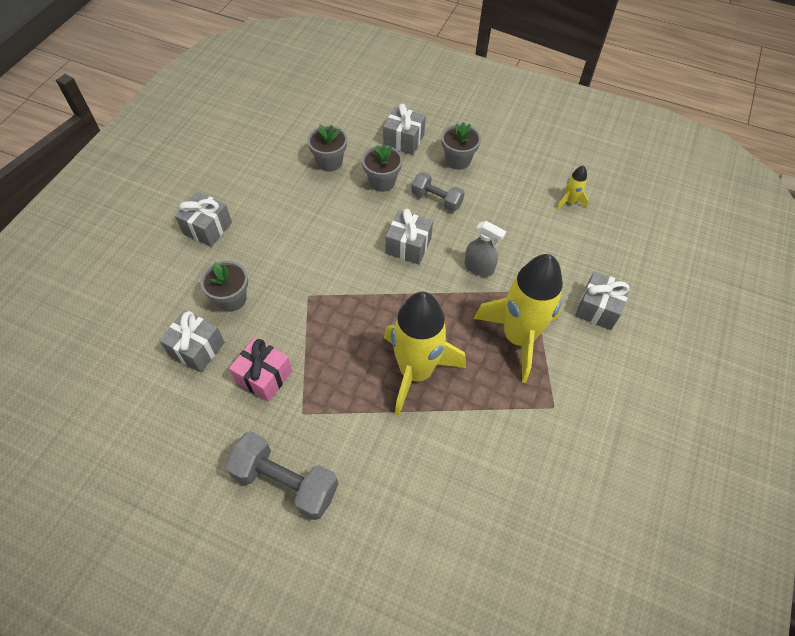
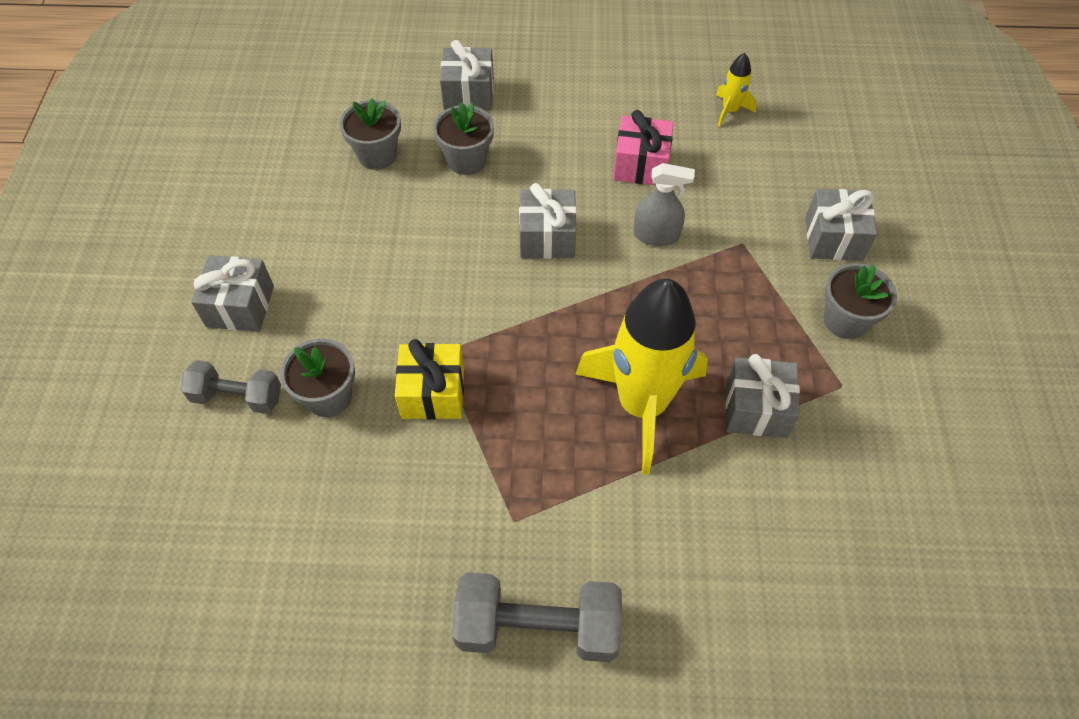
camera: 20 degrees left, 0 degrees up
grey gift [159,310,225,373] -> grey gift moved to [725,354,800,438]
pink gift [229,337,292,402] -> pink gift moved to [613,110,674,185]
grey dumbbell [411,172,465,212] -> grey dumbbell moved to [181,360,281,414]
grey flower pot [441,122,481,170] -> grey flower pot moved to [824,263,897,339]
yellow rocket [474,254,563,383] -> none
none -> yellow gift [395,339,464,420]

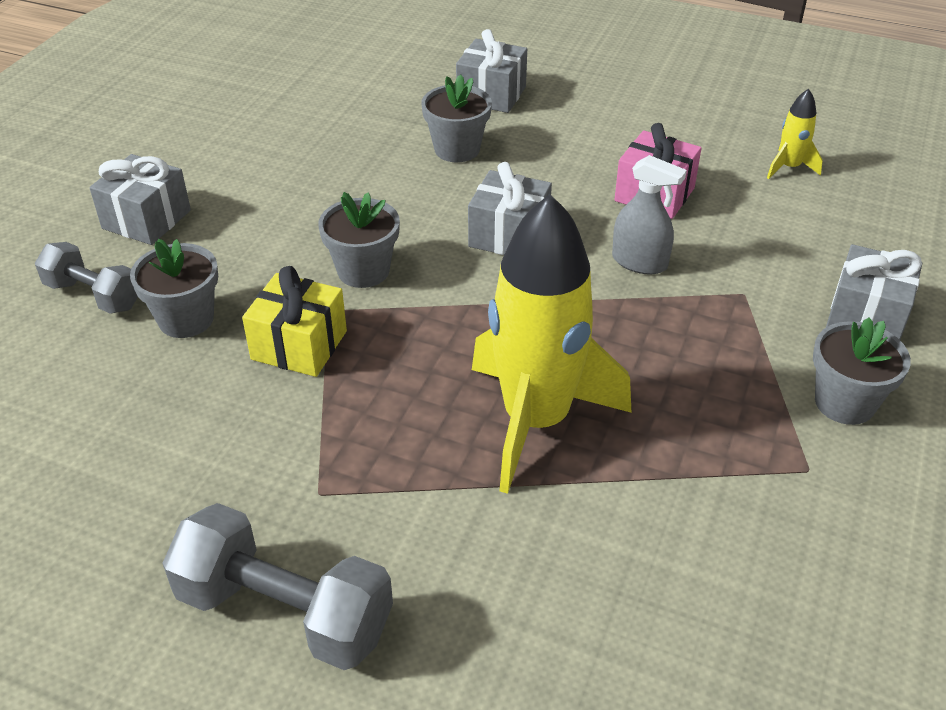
camera: 20 degrees right, 15 degrees down
grey flower pot [339,98,401,170] -> grey flower pot moved to [318,192,400,288]
grey gift [725,354,800,438] -> none

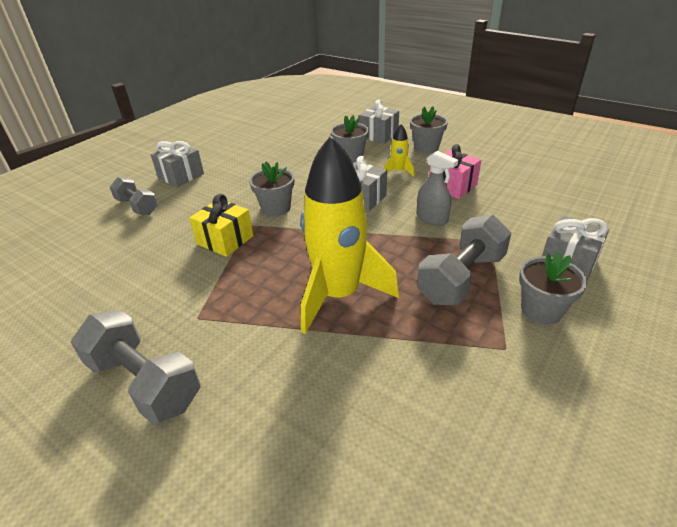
camera: 15 degrees right, 5 degrees down
grey flower pot [130,239,218,338] -> grey flower pot moved to [410,107,448,154]
yellow rocket [767,89,823,179] -> yellow rocket moved to [384,124,415,177]
none -> grey dumbbell [417,215,511,305]

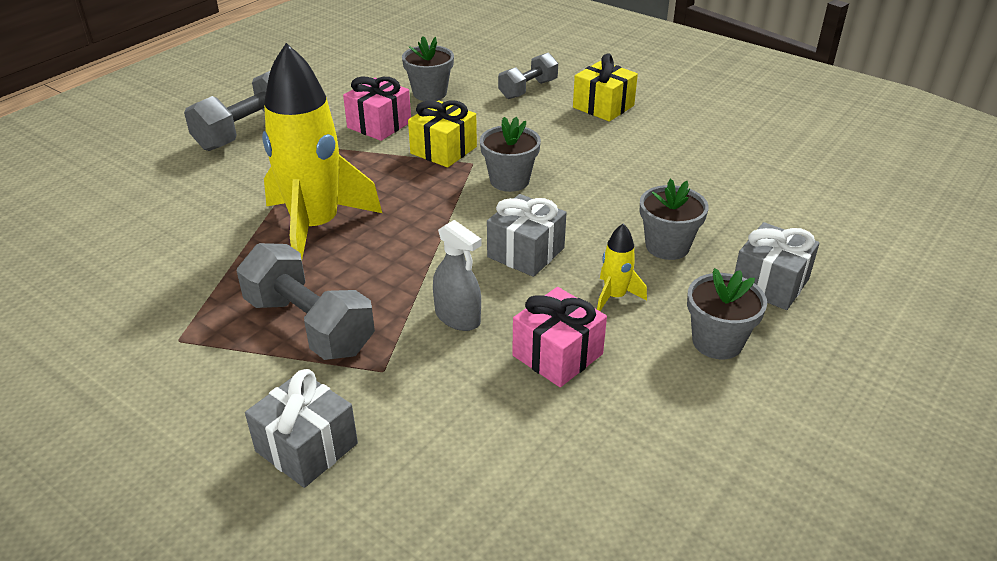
camera: 90 degrees right, 0 degrees up
grey gift [151,141,204,187] -> yellow gift [573,53,638,122]
grey spray bottle [417,151,458,226] -> grey spray bottle turned 90 degrees counterclockwise [433,220,482,331]
grey flower pot [519,252,587,325] -> grey flower pot moved to [402,36,454,101]
none -> pink gift [343,77,411,141]

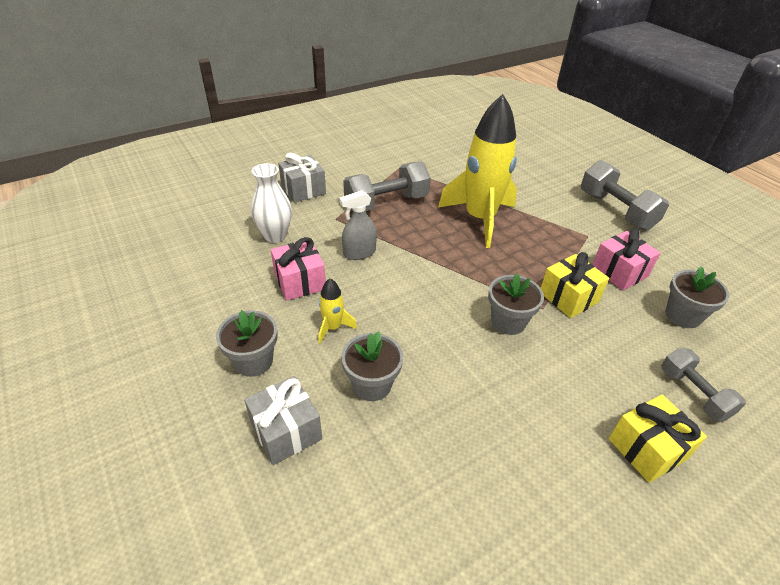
camera: 110 degrees right, 5 degrees up
grey gift [487,194,567,277] -> none
none -> white vase [251,163,292,243]

